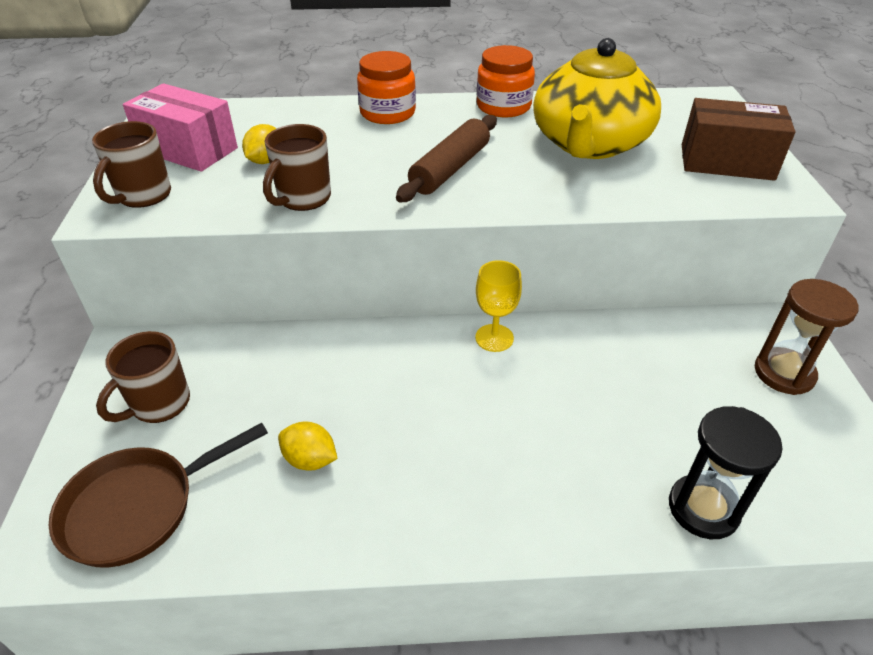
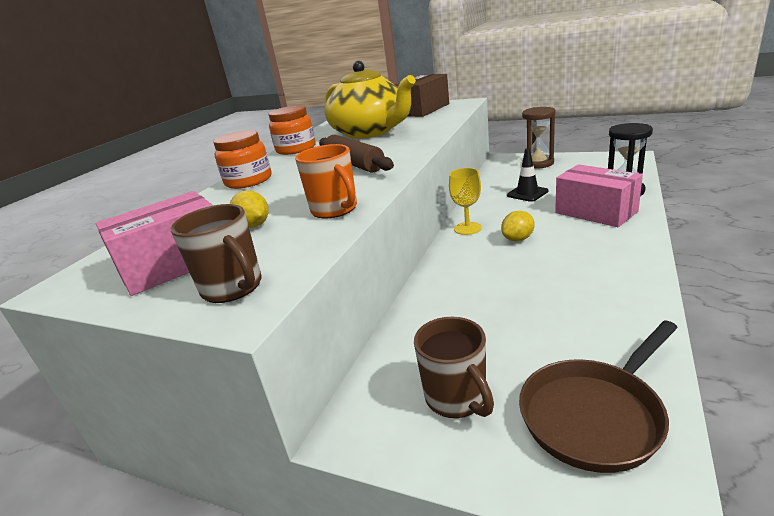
camera: 60 degrees left, 15 degrees down
brown pan [48,423,268,568] -> brown pan turned 60 degrees clockwise [519,320,678,473]
brown mug [263,124,331,211] -> orange mug [295,144,357,218]
yellow lemon [278,422,338,471] -> yellow lemon moved to [501,211,535,241]
none -> black traffic cone [507,148,549,202]
none -> pink box [555,164,643,227]

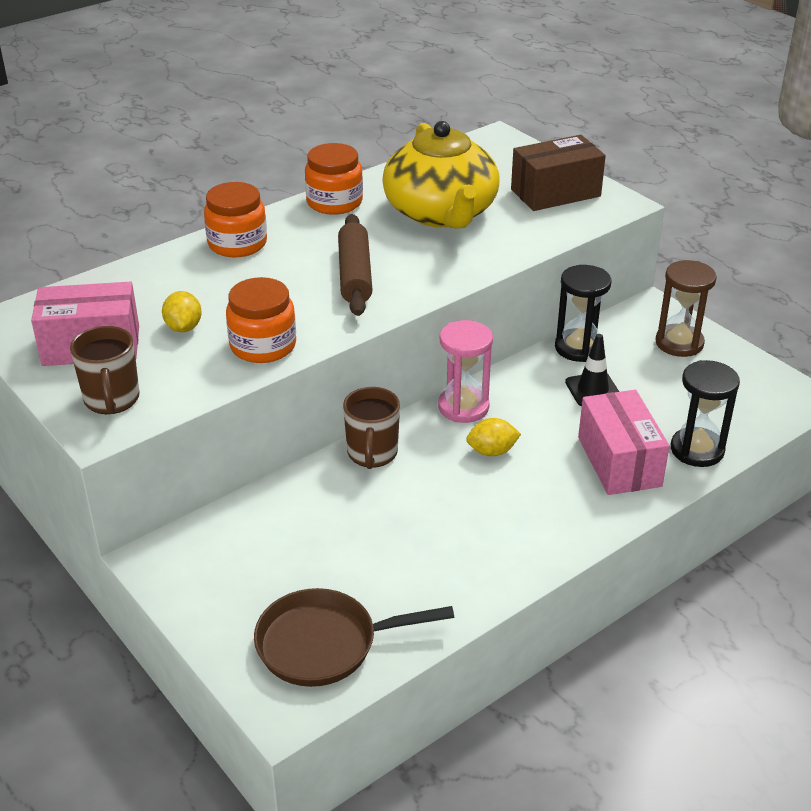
camera: 25 degrees right, 10 degrees up
orange mug [295,144,357,218] -> orange jar [226,277,296,363]
brown mug [414,317,494,418] -> brown mug moved to [343,387,400,469]
yellow goblet [449,168,482,235] -> pink hourglass [438,320,493,423]
none -> black hourglass [555,265,612,362]

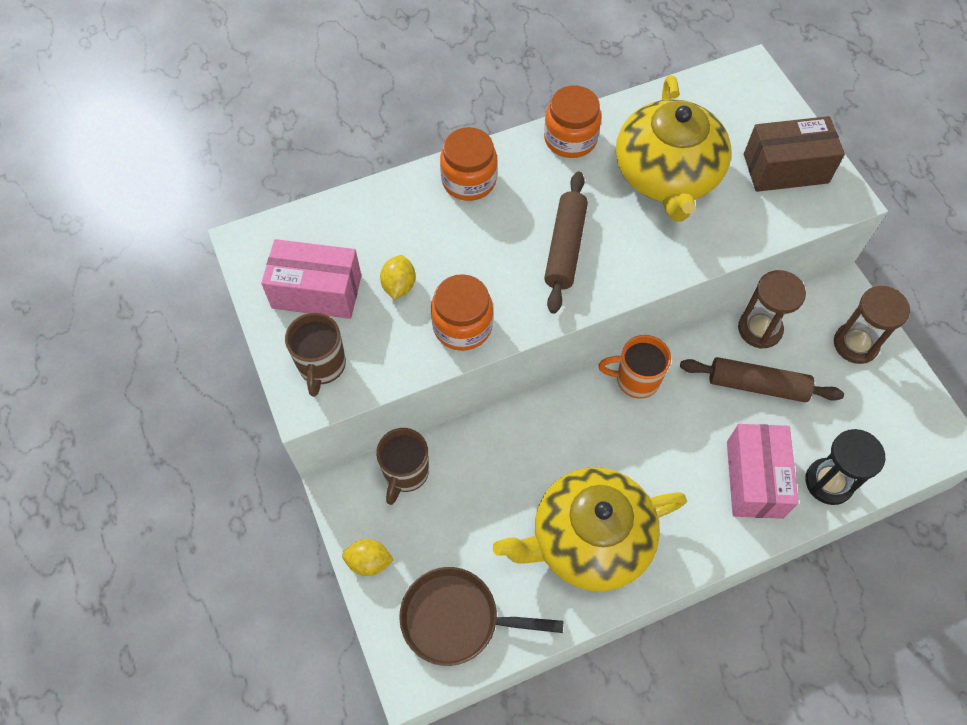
camera: 15 degrees right, 25 degrees up
brown mug [343,387,400,469] -> brown mug moved to [376,428,429,505]
pink hourglass [438,320,493,423] -> orange mug [598,335,671,399]
yellow lemon [466,418,521,456] -> yellow lemon moved to [342,539,394,576]
black hourglass [555,265,612,362] -> brown hourglass [738,270,806,349]
black traffic cone [565,334,619,406] -> brown rolling pin [680,357,844,402]
none -> yellow teapot [493,467,687,591]

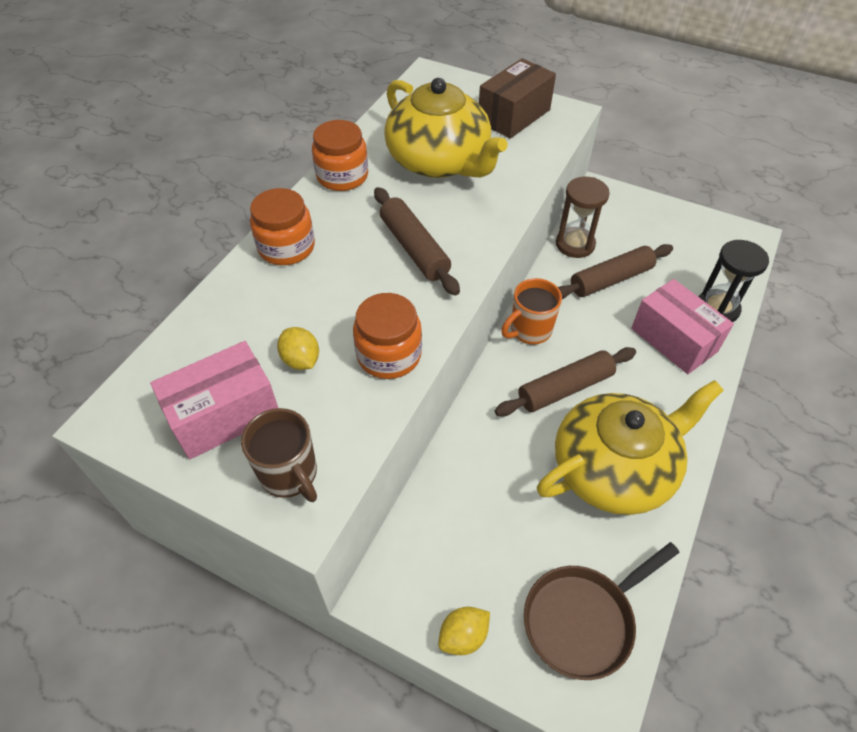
camera: 40 degrees left, 10 degrees down
brown mug [376,428,429,505] -> none
yellow teapot [493,467,687,591] -> yellow teapot turned 150 degrees counterclockwise [537,380,724,515]
brown hourglass [834,286,910,364] -> none
none -> brown rolling pin [495,347,636,416]

